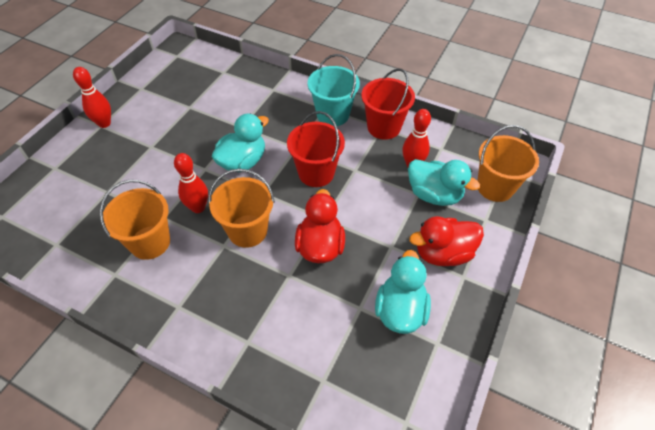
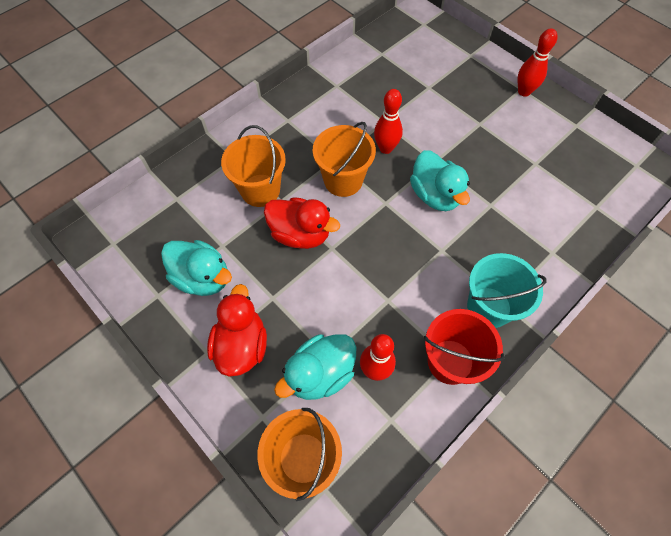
camera: 110 degrees right, 10 degrees up
orange bucket [100,180,170,260] -> orange bucket moved to [221,125,286,207]
red bucket [287,111,345,187] -> none

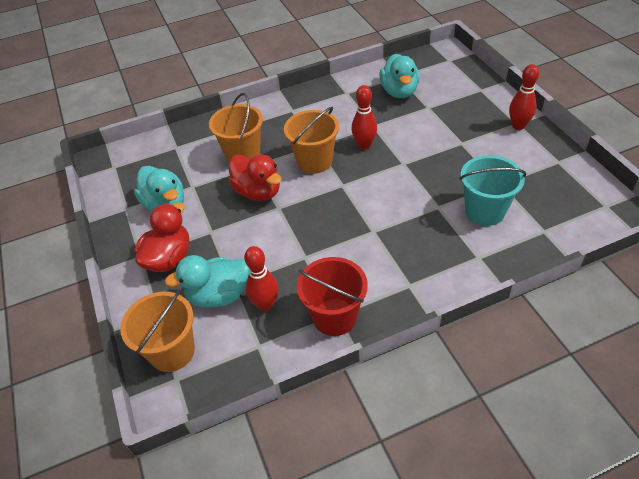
camera: 25 degrees right, 15 degrees down
turquoise duck [410,150,470,211] -> turquoise duck moved to [379,53,420,98]
turquoise bucket [467,253,547,328] -> turquoise bucket moved to [460,155,526,226]

